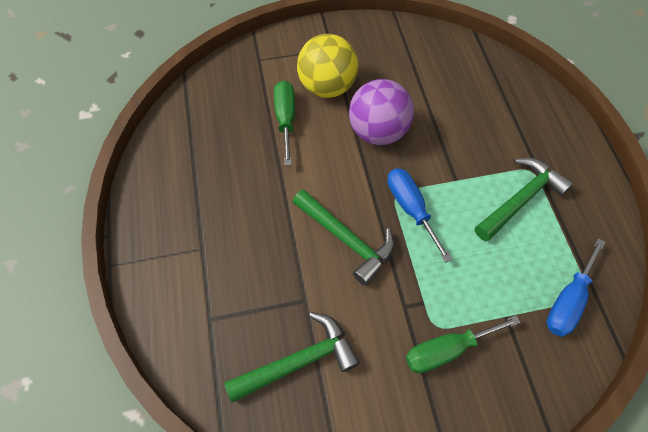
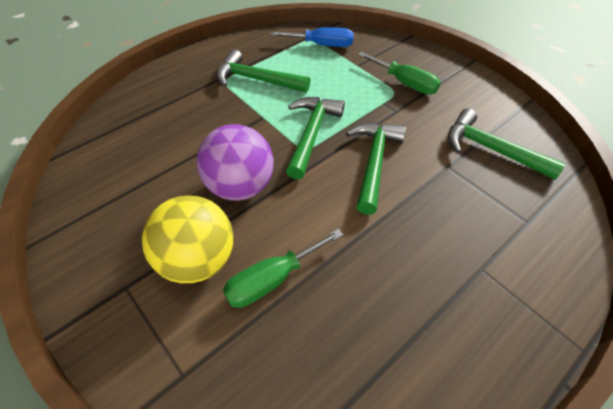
camera: 120 degrees left, 10 degrees down
blue screwdriver [388,168,452,262] -> green hammer [286,97,345,180]

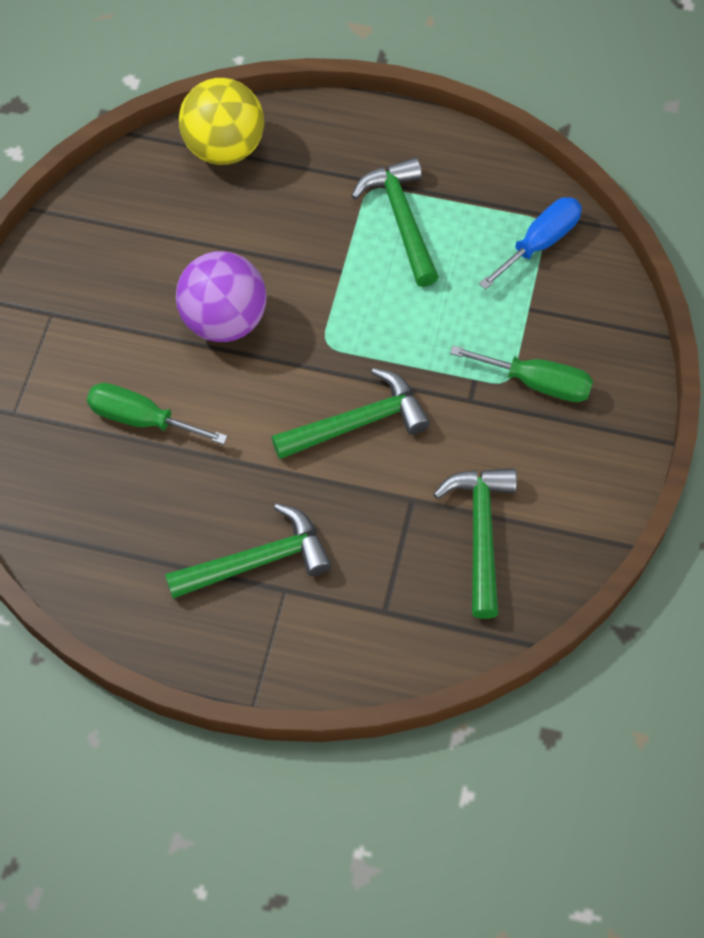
camera: 55 degrees right, 10 degrees up
yellow ball [142,195,233,283] -> yellow ball moved to [179,78,264,165]
blue screwdriver [270,27,354,47] -> blue screwdriver turned 105 degrees counterclockwise [479,197,582,290]
green hammer [286,97,345,180] -> green hammer moved to [165,503,332,598]
green screwdriver [358,52,441,95] -> green screwdriver turned 75 degrees counterclockwise [450,345,593,402]

